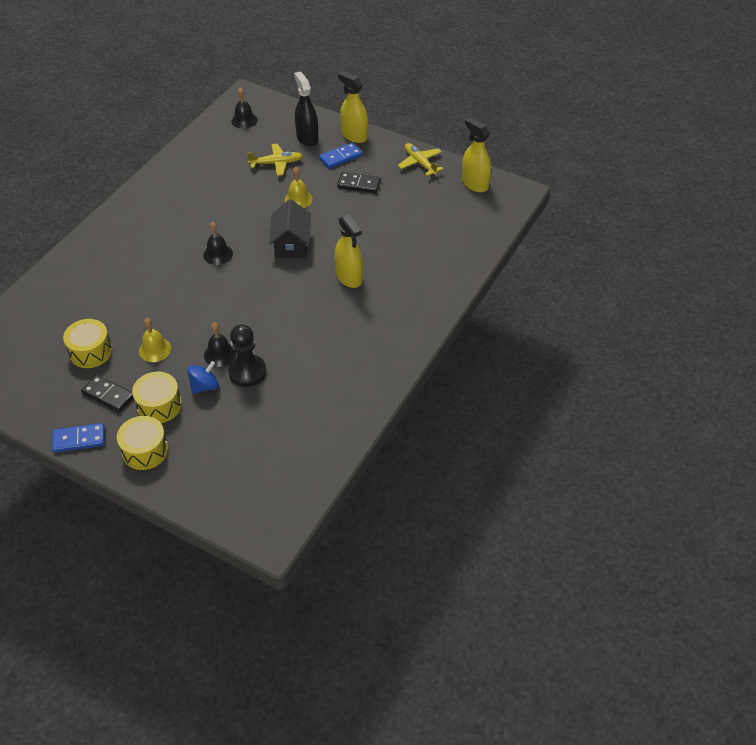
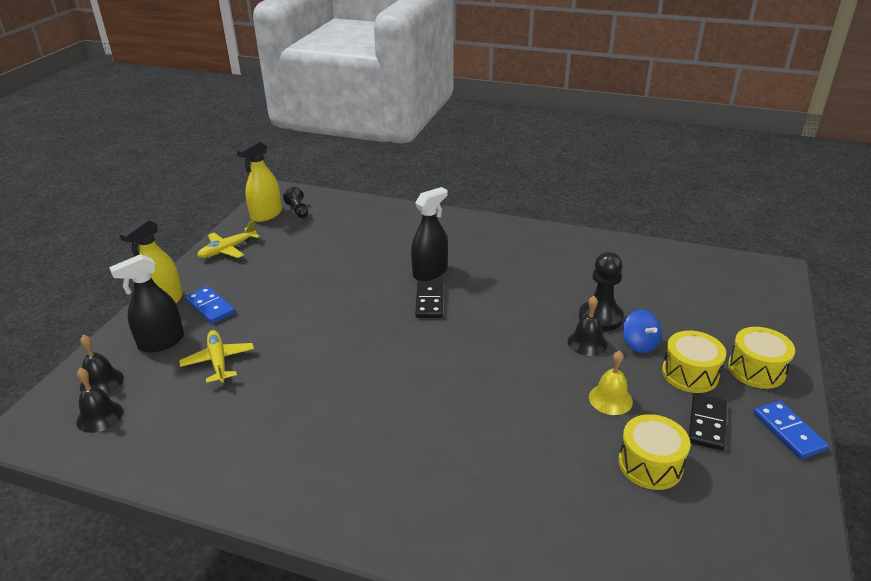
camera: 100 degrees left, 15 degrees down
blue spinning top [187,361,219,394] -> blue spinning top turned 150 degrees counterclockwise [623,310,662,353]
black bell [203,221,233,265] -> black bell moved to [80,335,124,394]
black house [269,199,311,257] -> none
yellow bell [284,167,313,208] -> none
yellow spray bottle [334,214,363,288] -> black spray bottle [411,187,448,281]
black domino [337,172,381,193] -> black domino moved to [415,282,444,318]
none -> black pawn [283,187,308,218]

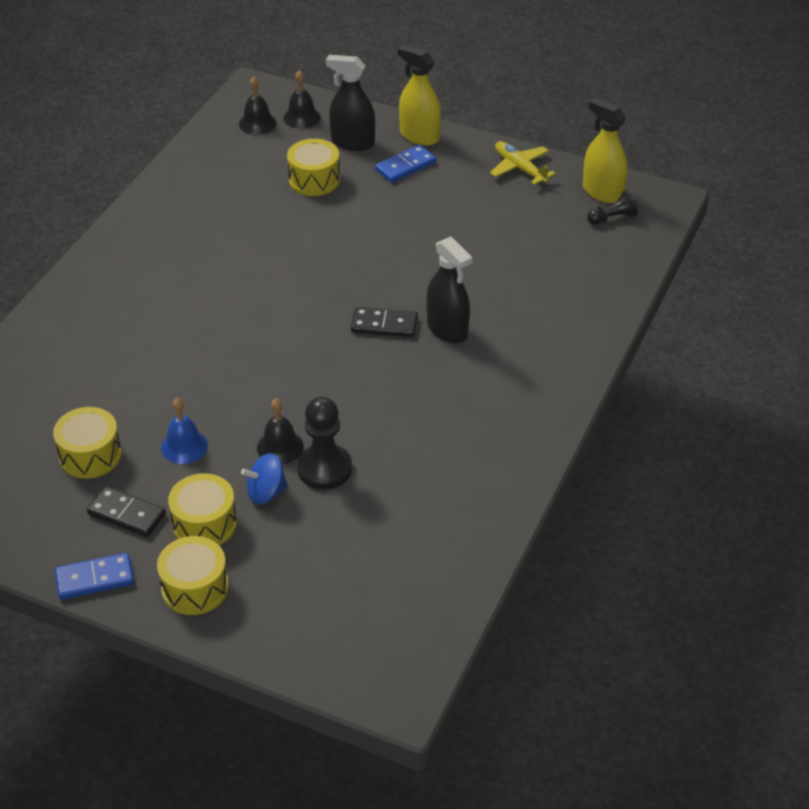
camera: 95 degrees right, 10 degrees up
black spray bottle [109,254,184,352] -> black spray bottle turned 45 degrees counterclockwise [326,55,375,151]
yellow plane [179,330,254,383] -> yellow drum [287,139,340,196]
yellow bell [589,350,633,415] -> blue bell [161,398,208,464]

